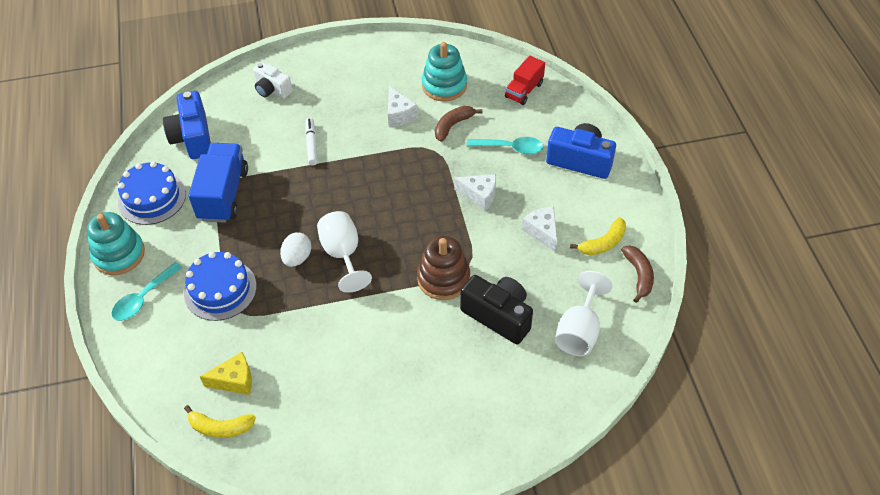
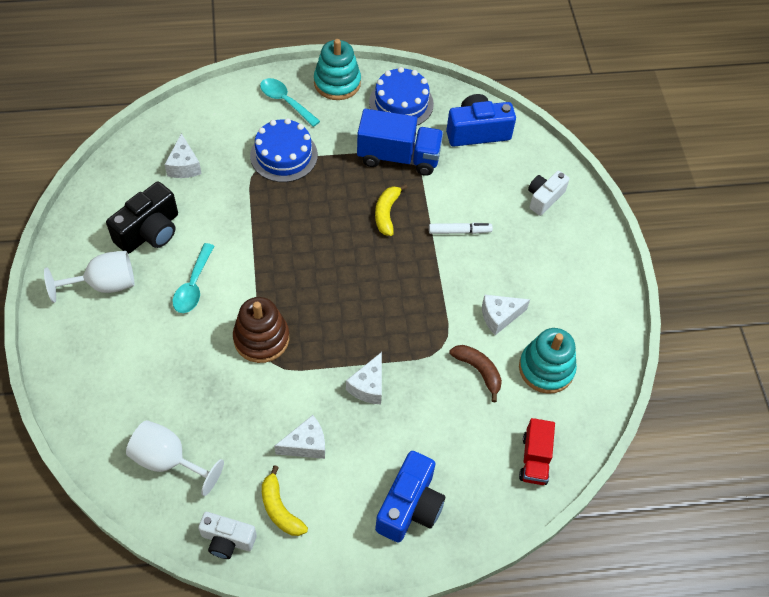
camera: 90 degrees right, 5 degrees up
yellow banana [184,405,256,438] -> yellow banana moved to [375,184,408,236]
yellow cheese [200,352,252,395] -> white cheese [164,133,202,178]
white egg [280,232,311,267] -> none
white goblet [317,211,372,293] -> white goblet moved to [44,251,135,303]
black camera [460,275,533,344] -> black camera moved to [106,182,178,254]
turquoise spoon [467,137,544,154] -> turquoise spoon moved to [173,243,214,313]
red truck [505,55,545,105] -> red truck turned 120 degrees counterclockwise [519,418,555,485]
brown banana [621,246,654,303] -> white camera [198,512,257,559]

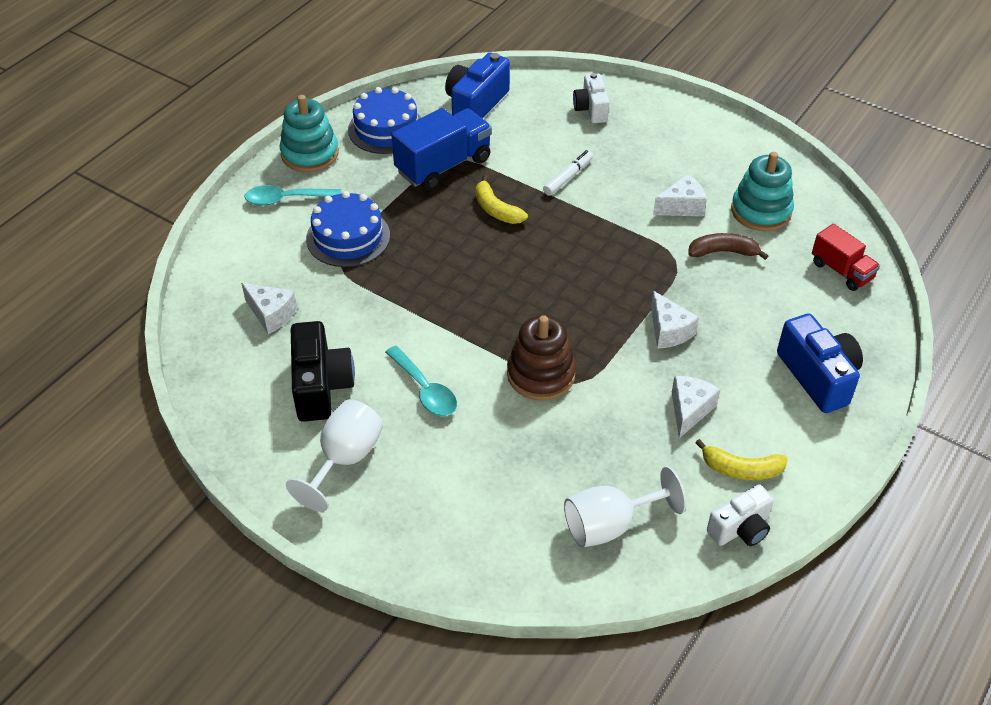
camera: 45 degrees left, 10 degrees down
white cheese [482,295,530,335] -> white cheese turned 135 degrees counterclockwise [653,174,707,216]

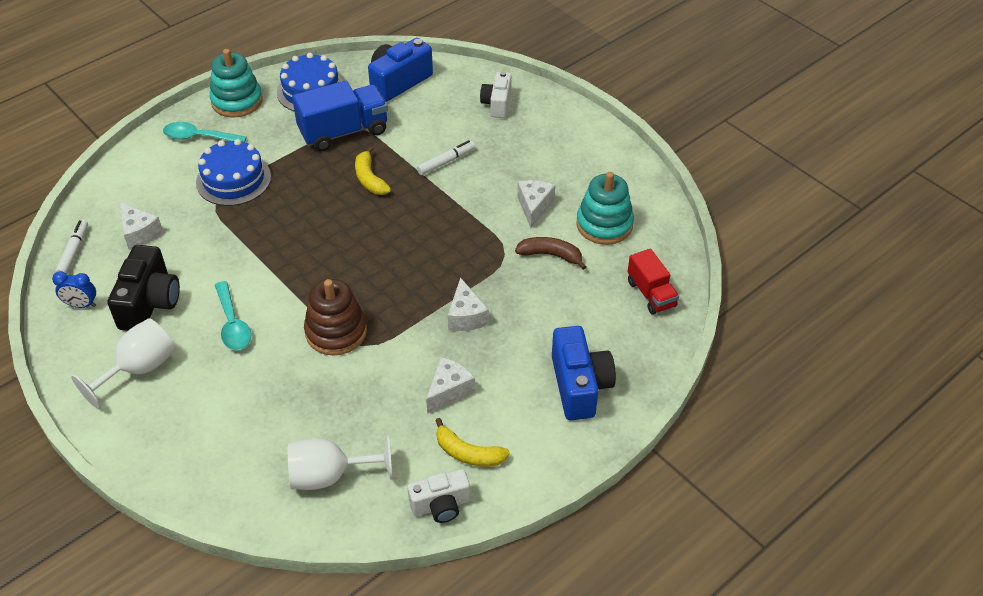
camera: 15 degrees right, 0 degrees up
white cheese [653,174,707,216] -> white cheese turned 75 degrees counterclockwise [517,180,555,228]
none -> blue clock [52,271,96,308]
none -> white marker [55,219,88,275]

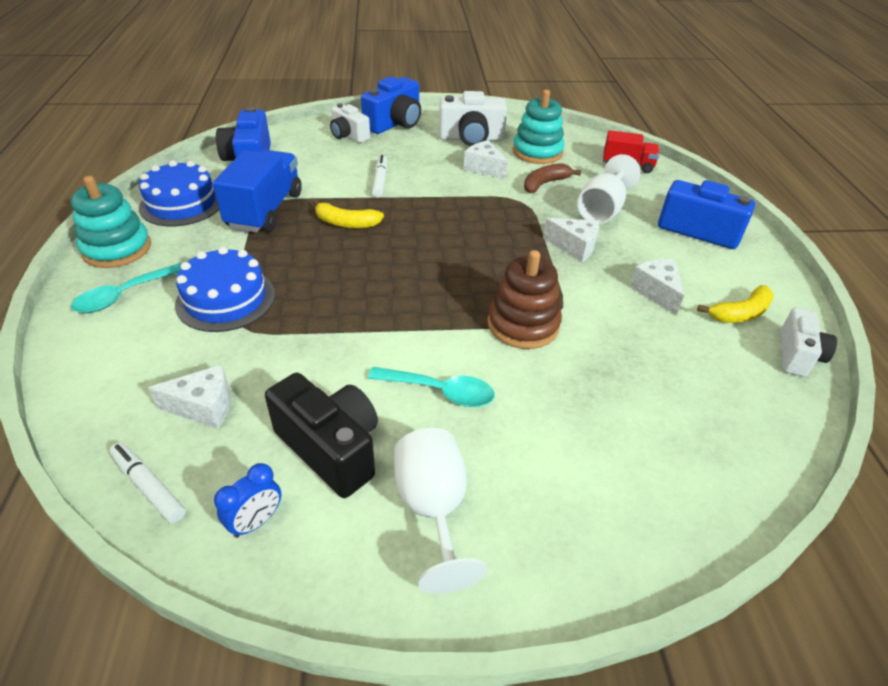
camera: 55 degrees left, 5 degrees down
white goblet [288,435,392,490] -> white goblet moved to [577,154,641,224]
none -> blue camera [361,76,421,134]
none -> white camera [439,91,507,146]

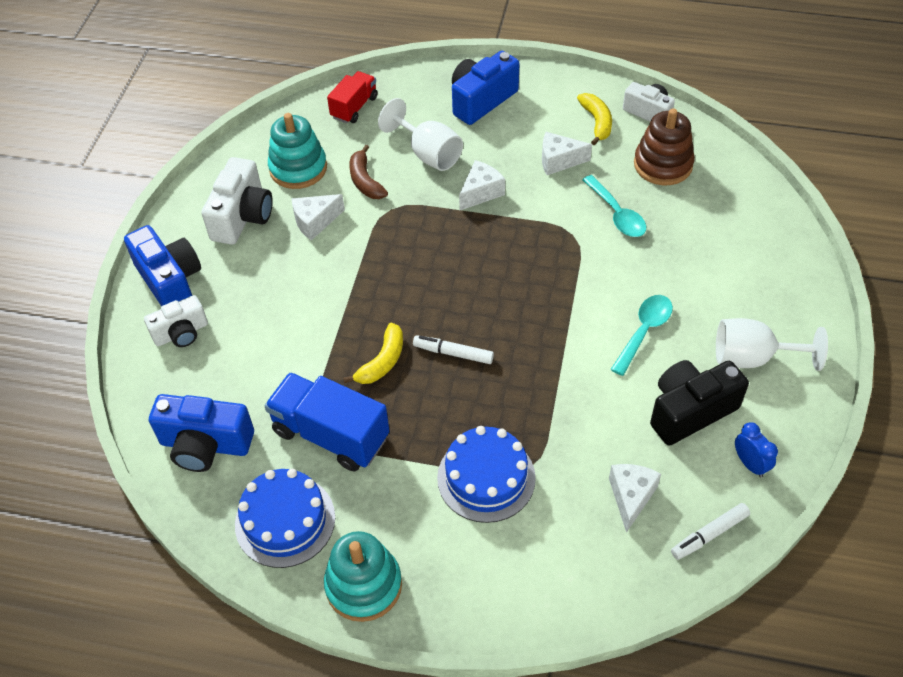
camera: 70 degrees left, 10 degrees up
turquoise spoon [71,263,182,313] -> turquoise spoon moved to [582,175,646,237]
white marker [372,155,387,198] -> white marker moved to [413,335,494,364]
brown stacking toy [488,250,562,349] -> brown stacking toy moved to [634,108,695,185]

